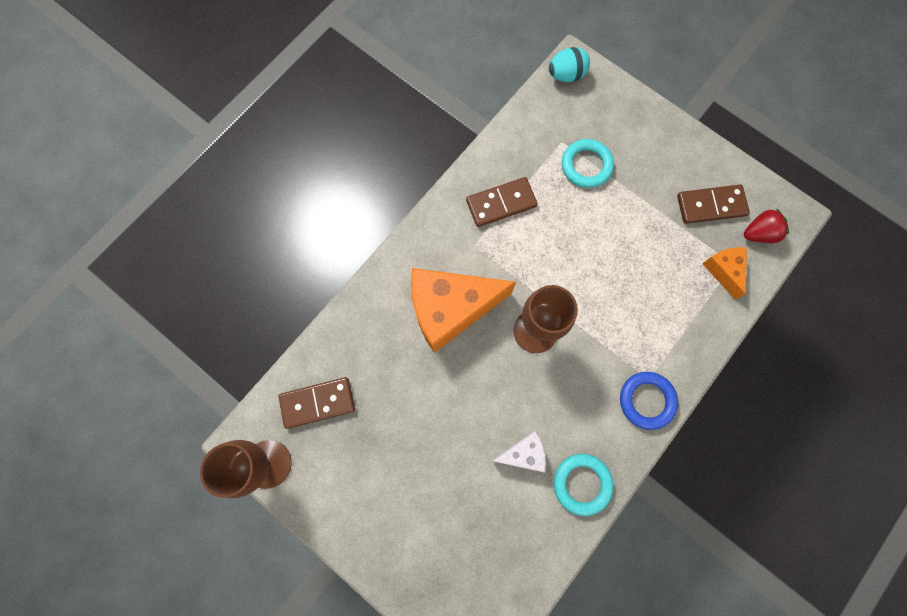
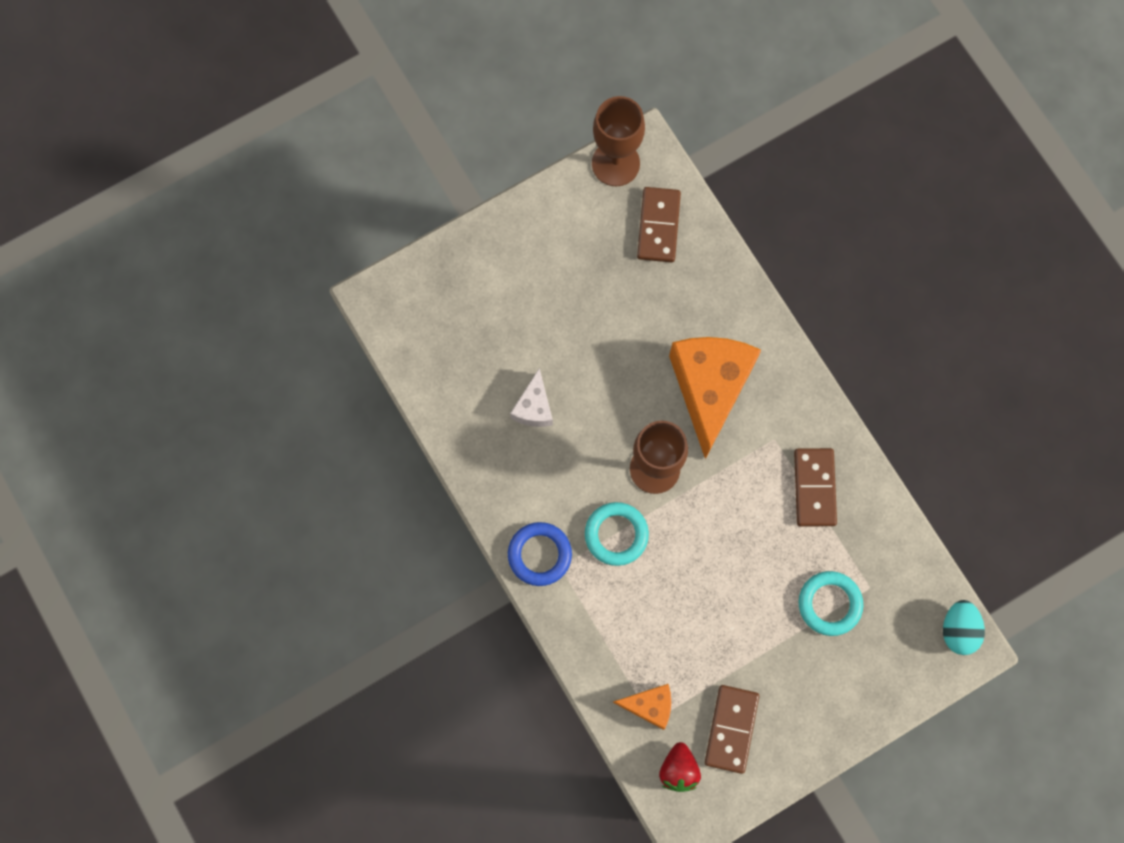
camera: 110 degrees right, 0 degrees up
turquoise ring [554,454,613,516] -> turquoise ring moved to [585,502,649,566]

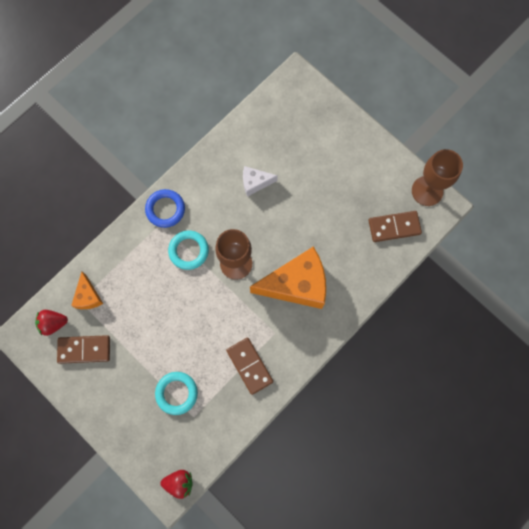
camera: 75 degrees right, 0 degrees up
brown domino [794,448,837,526] -> brown domino turned 75 degrees clockwise [226,338,273,395]
turquoise egg [943,600,985,655] -> red strawberry [161,470,193,499]

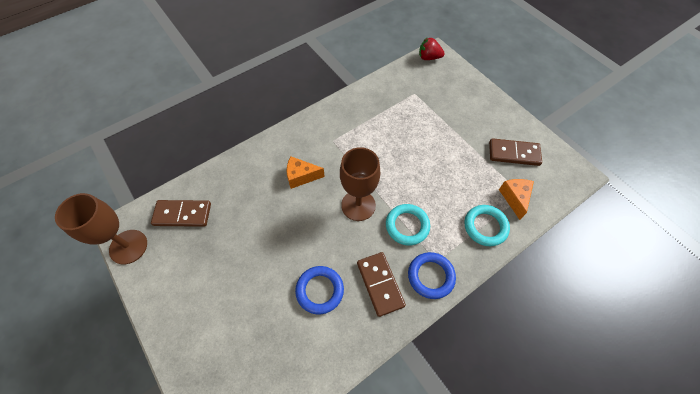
camera: 170 degrees left, 15 degrees down
red strawberry [35,310,68,336] -> none
turquoise ring [155,372,198,415] -> turquoise ring moved to [464,205,510,246]
brown domino [226,338,273,395] -> brown domino moved to [357,252,406,317]
white cheese [243,166,278,197] -> blue ring [295,266,344,314]
orange cheese [250,246,326,309] -> orange cheese [287,156,325,189], size x0.49

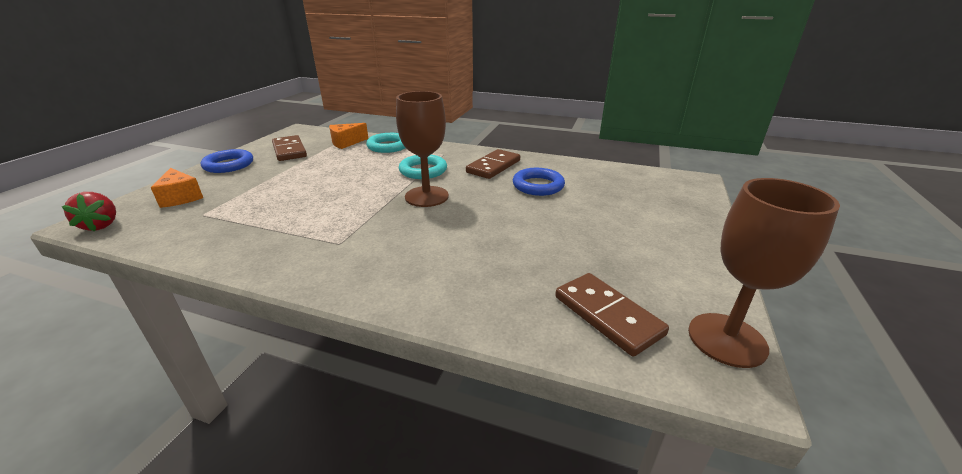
camera: 125 degrees left, 30 degrees down
orange cheese [287,156,325,189] -> orange cheese moved to [151,168,203,208]
blue ring [408,252,456,299] -> blue ring moved to [201,149,253,173]

